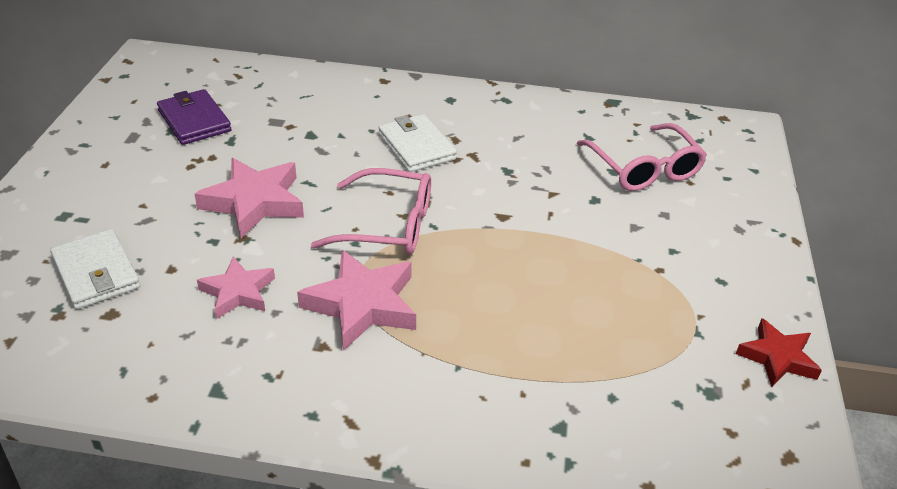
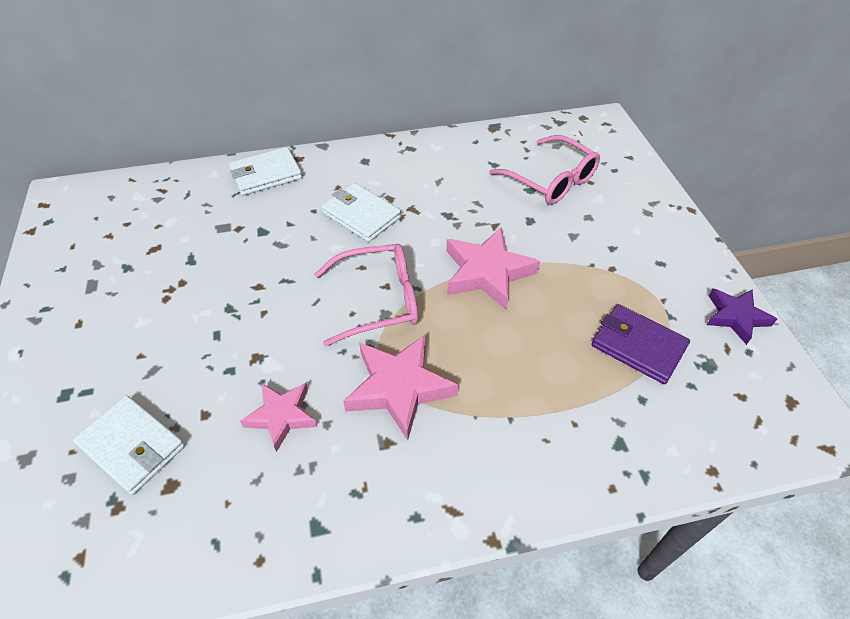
camera: 20 degrees left, 10 degrees up
purple wallet [157,89,231,145] -> purple wallet moved to [591,304,690,384]
pink star [195,158,304,238] -> pink star moved to [446,227,540,310]
red star [736,318,822,387] -> purple star [707,288,777,345]
none -> white wallet [229,147,302,195]

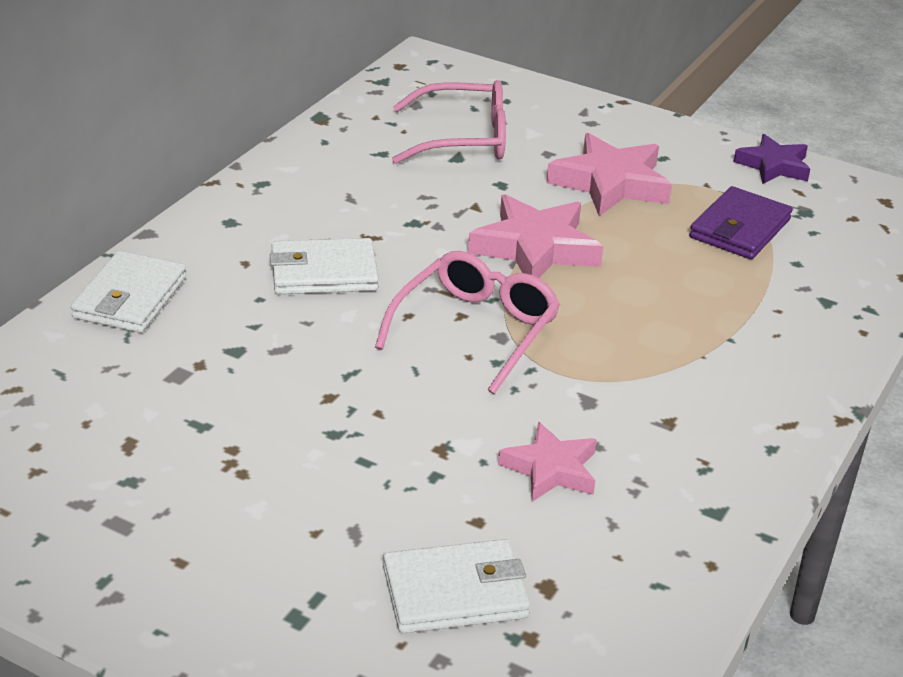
camera: 50 degrees left, 15 degrees down
pink star [343,334,458,440] -> pink star moved to [546,133,672,216]
purple wallet [591,304,690,384] -> purple wallet turned 45 degrees counterclockwise [689,186,793,259]

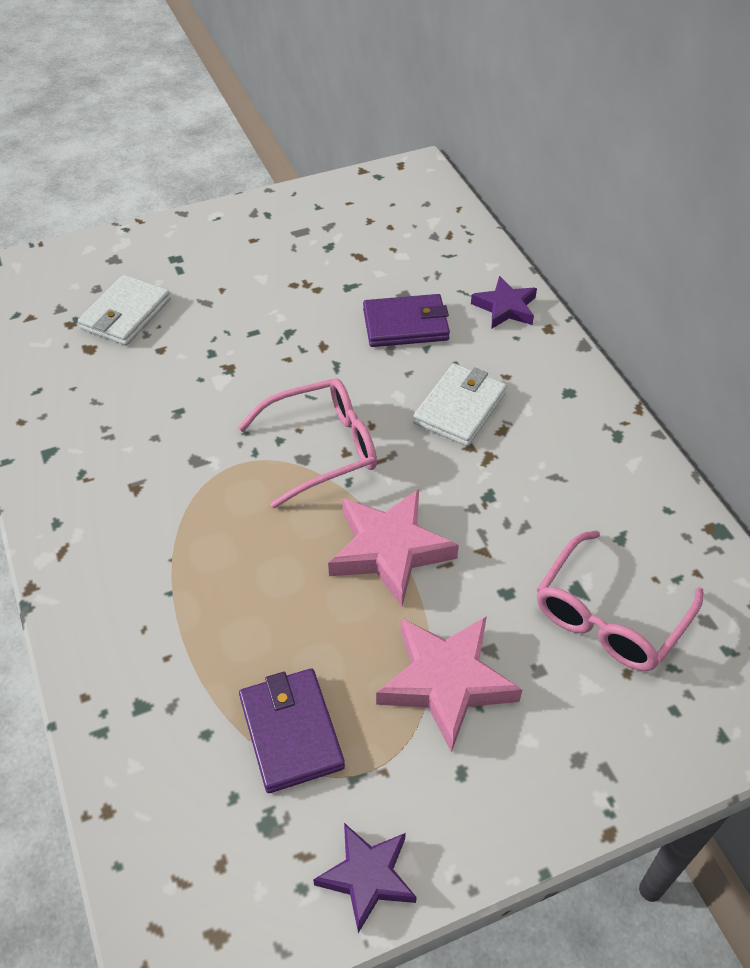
camera: 130 degrees right, 15 degrees up
white wallet [71,251,186,333] -> purple star [471,276,537,329]
pink glasses [375,251,560,394] -> pink glasses turned 90 degrees counterclockwise [238,378,377,508]
pink star [498,422,597,502] -> none
none -> purple wallet [363,294,450,347]

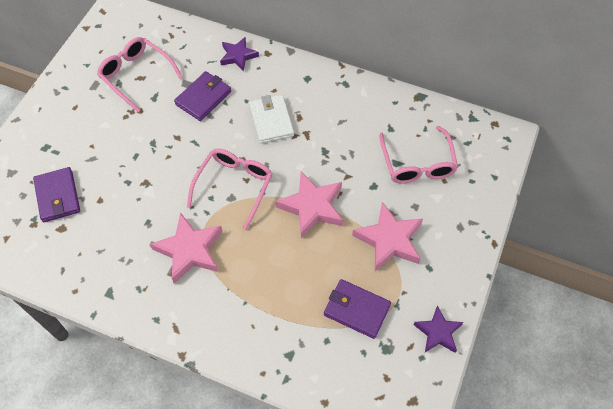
camera: 45 degrees left, 10 degrees up
white wallet [78,275,171,346] -> purple wallet [33,167,80,222]
none -> pink glasses [97,37,182,112]
none -> pink star [150,212,223,284]

